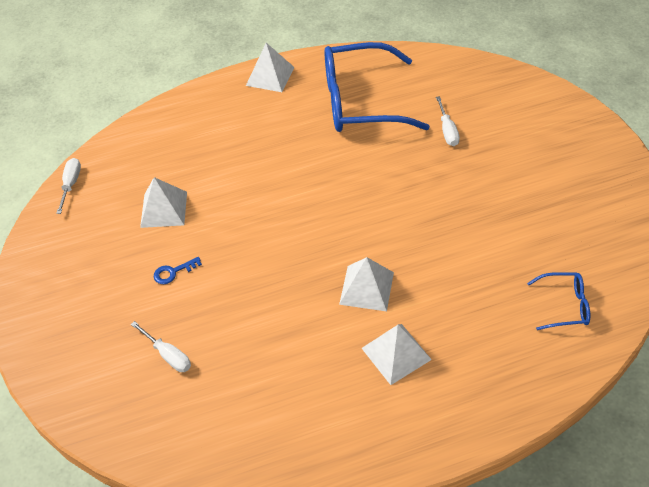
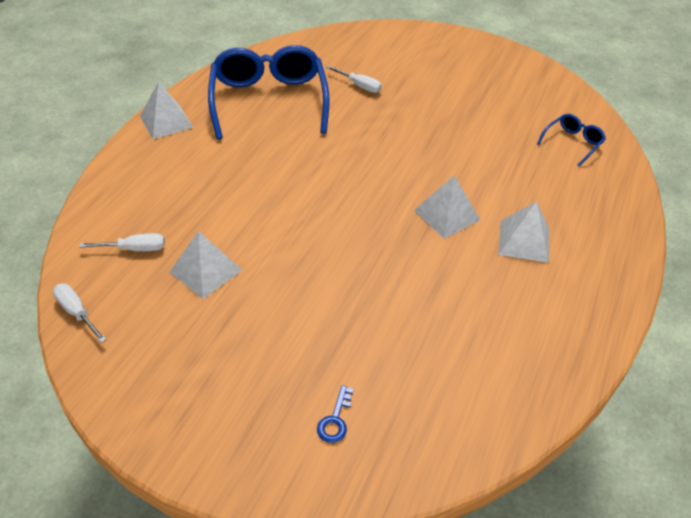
camera: 50 degrees left, 5 degrees down
white screwdriver [131,321,191,372] -> white screwdriver moved to [79,233,165,251]
blue key [154,257,202,284] -> blue key moved to [317,385,354,443]
blue glasses [324,42,430,132] -> blue glasses turned 135 degrees clockwise [208,45,329,140]

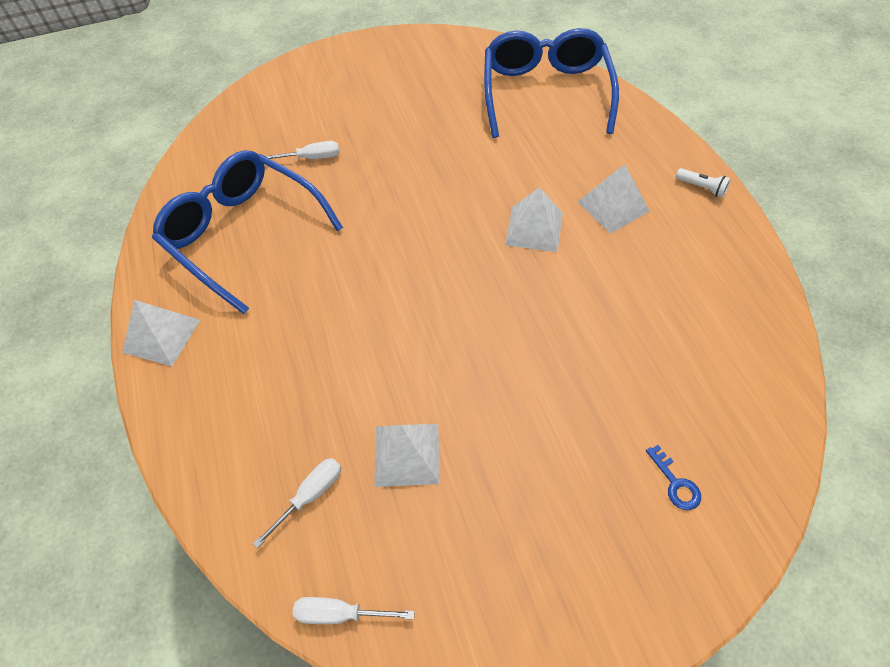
camera: 40 degrees left, 10 degrees up
blue glasses [537,114,606,167] -> blue glasses [484,28,619,138], size x2.24
none -> white flashlight [676,168,731,198]

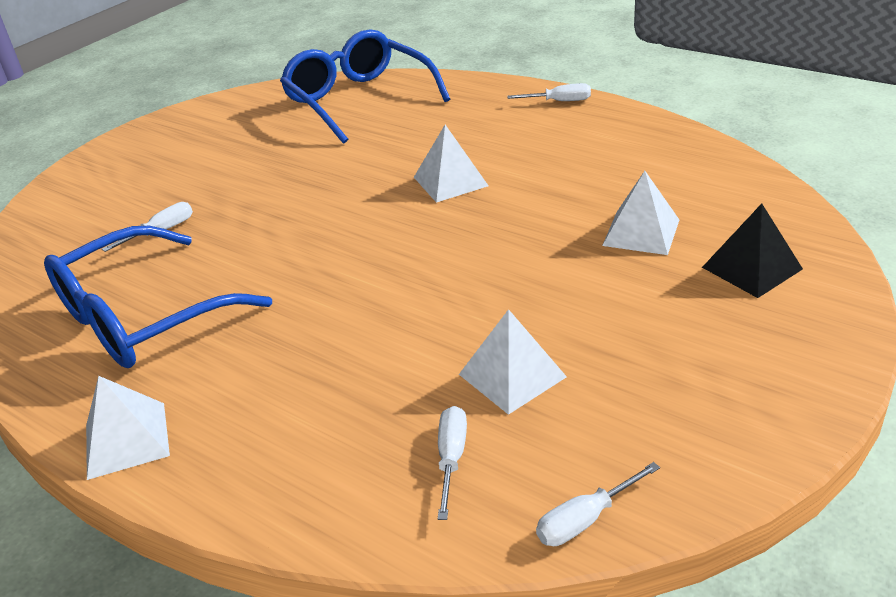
camera: 35 degrees left, 20 degrees down
blue glasses [152,150,343,314] -> blue glasses turned 45 degrees counterclockwise [44,226,272,368]
white pyramid [578,164,650,234] -> white pyramid moved to [602,171,679,255]
blue key [646,445,701,510] -> black pyramid [702,203,803,298]
white flashlight [676,168,731,198] -> white screwdriver [507,83,591,101]

